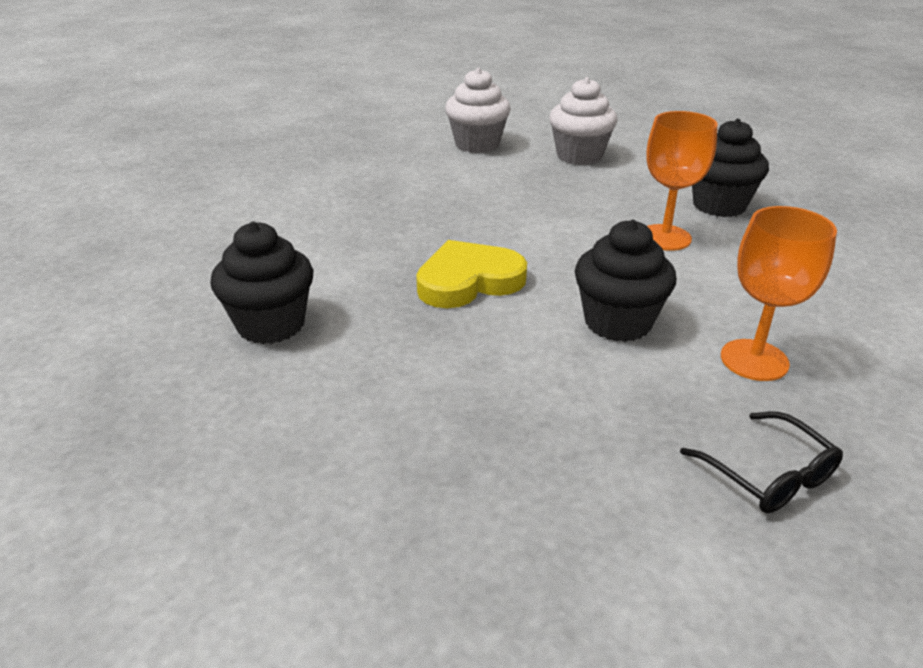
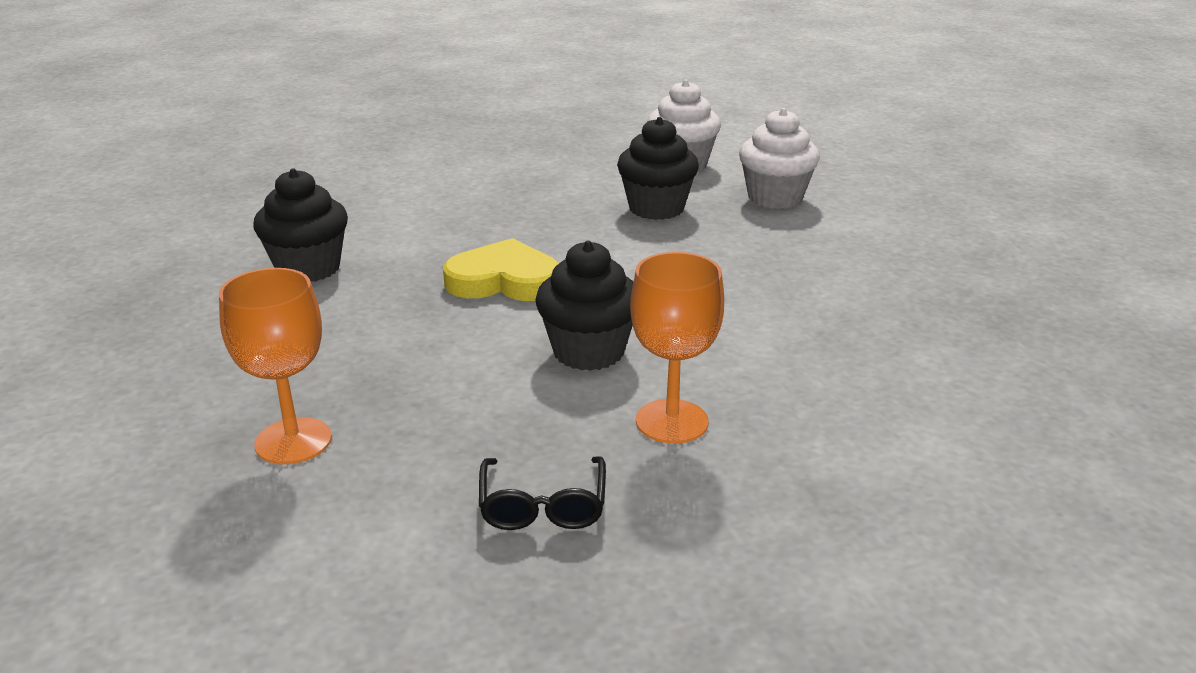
camera: 30 degrees right, 5 degrees down
orange goblet [646,111,718,251] -> orange goblet moved to [219,268,332,464]
black cupcake [692,119,769,217] -> black cupcake moved to [617,117,699,220]

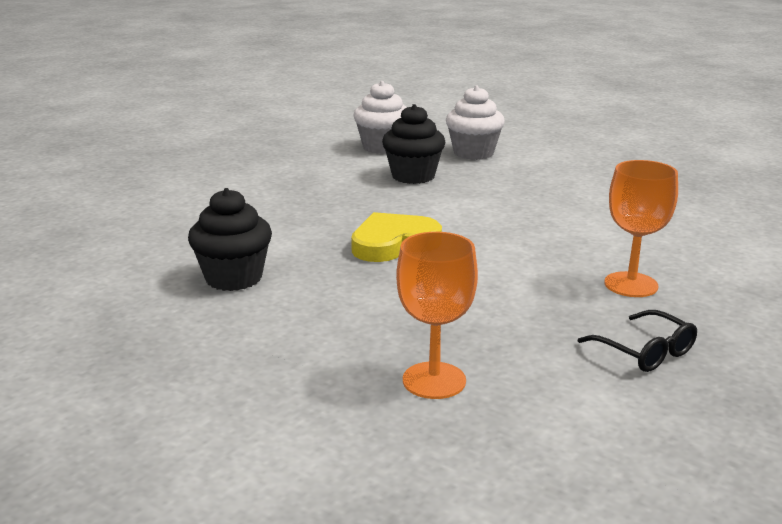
camera: 35 degrees left, 5 degrees down
black cupcake [535,241,634,371] -> none

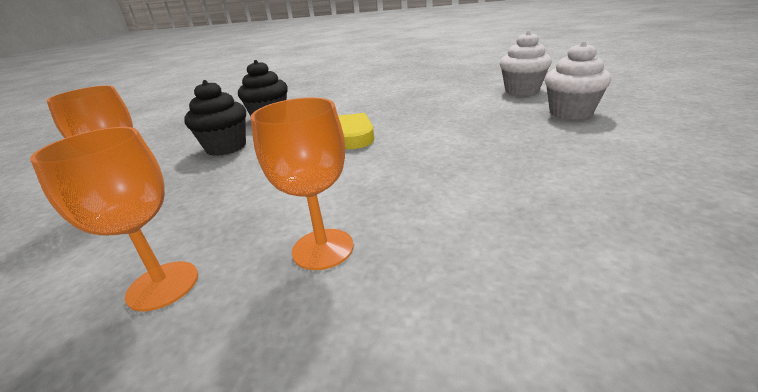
camera: 70 degrees right, 5 degrees up
black cupcake [382,104,446,184] -> black cupcake moved to [184,80,246,156]
black glasses [578,310,697,372] -> orange goblet [30,127,198,312]

